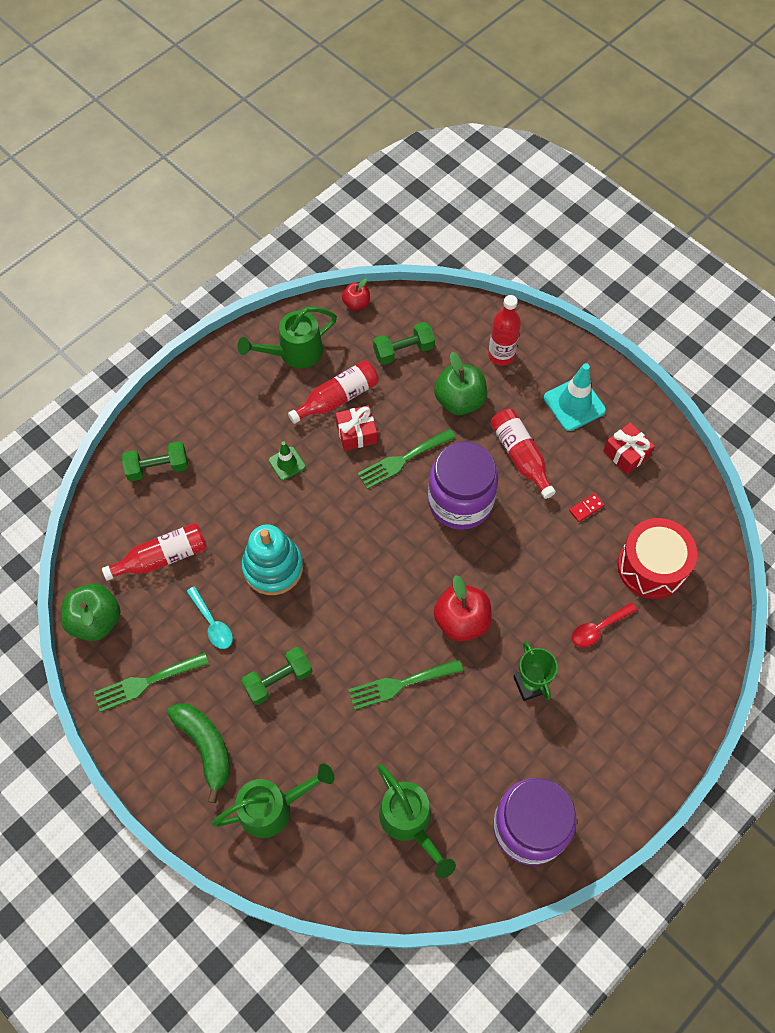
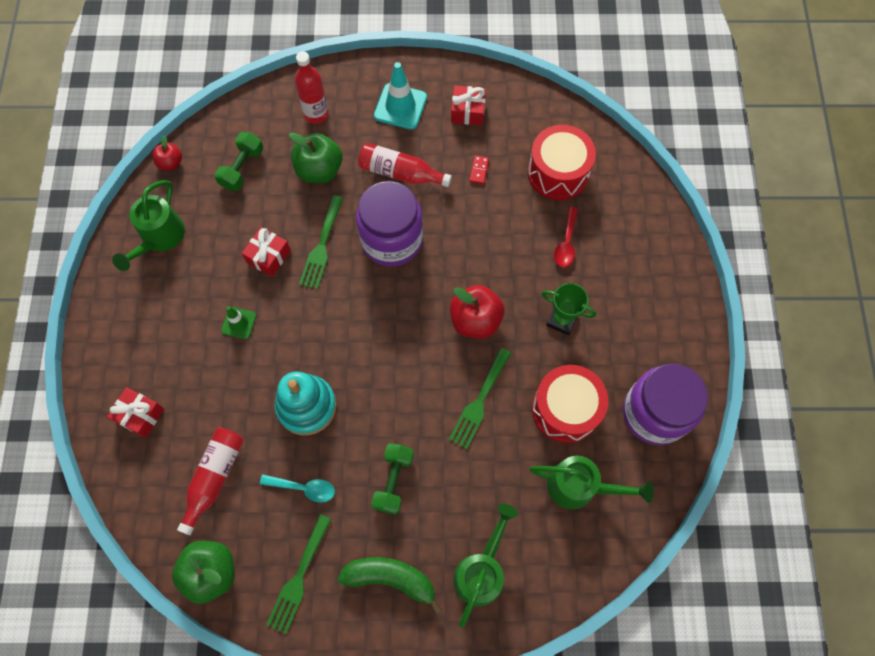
camera: 45 degrees left, 5 degrees up
green dumbbell [122,441,188,481] -> red gift [107,387,164,438]
red bottle [288,360,379,424] -> none
none -> red drum [532,365,608,443]

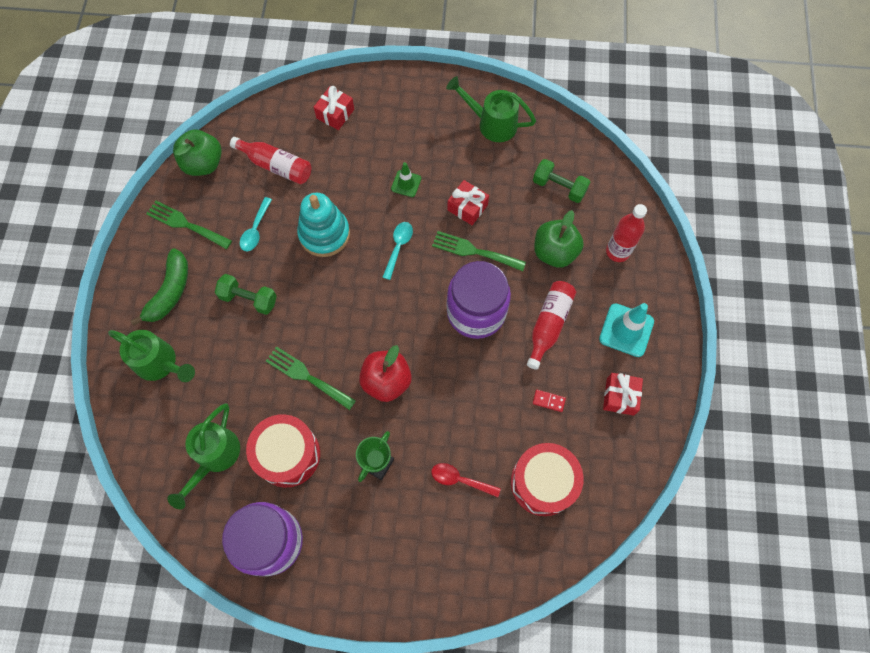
camera: 95 degrees right, 0 degrees up
red apple [153,135,182,170] -> none
none -> turquoise spoon [382,222,413,280]

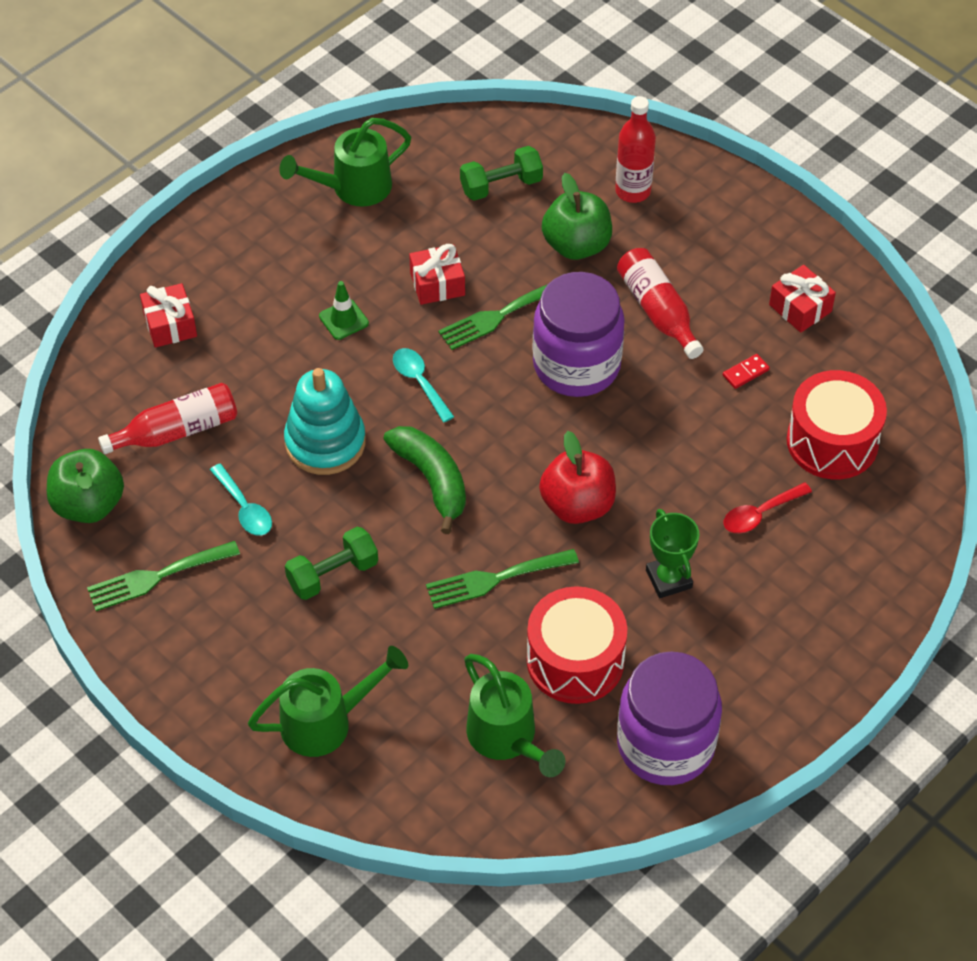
camera: 50 degrees left, 15 degrees down
green banana [131,248,188,326] -> green banana moved to [383,426,466,534]
turquoise traffic cone [599,303,654,357] -> none

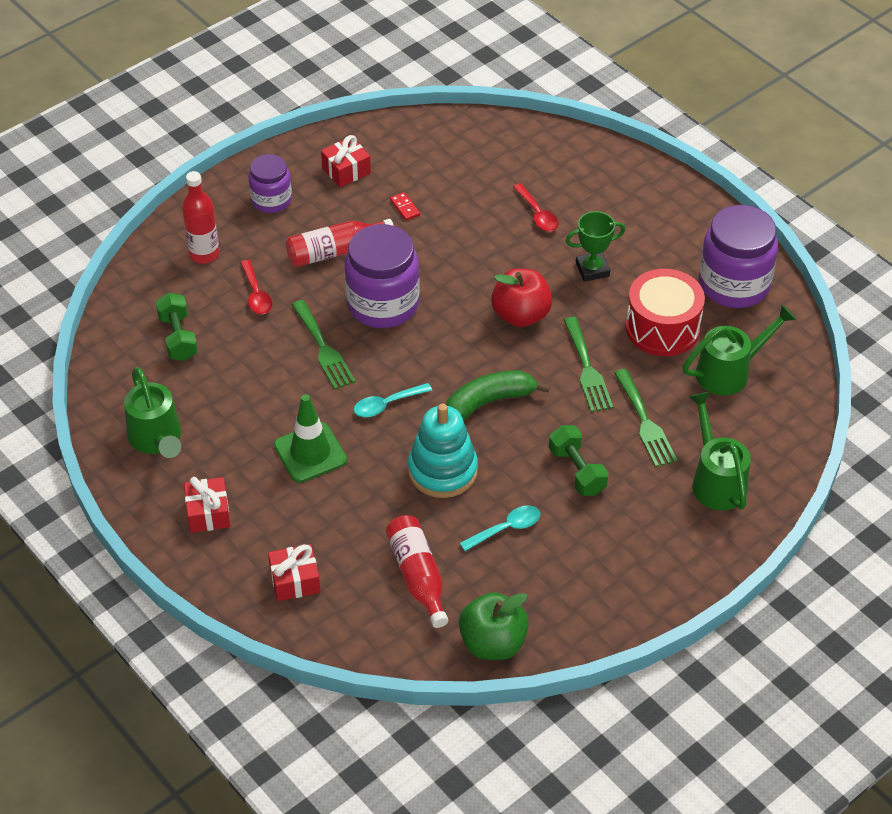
camera: 85 degrees left, 5 degrees down
green fork [87,541,240,611] -> green fork moved to [614,369,678,467]
green traffic cone [319,281,369,340] -> green traffic cone [274,394,347,483], size x1.69
red gift [409,244,465,305] -> red gift moved to [184,477,230,533]
green apple [542,173,612,260] -> red spoon [240,260,272,314]
red drum [787,370,887,479] -> none
none -> purple jar [248,154,292,213]

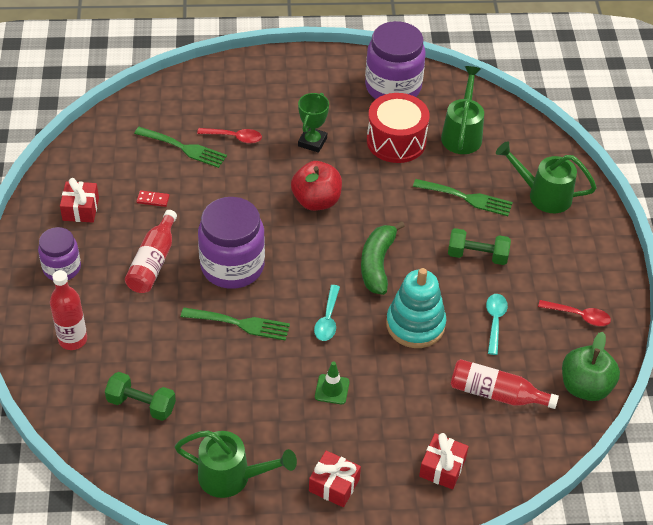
camera: 55 degrees left, 0 degrees up
red spoon [240,260,272,314] -> red spoon moved to [538,300,611,326]
green traffic cone [274,394,347,483] -> green traffic cone [315,361,350,404], size x0.59
green fork [564,317,613,412] -> green fork moved to [134,127,227,168]

